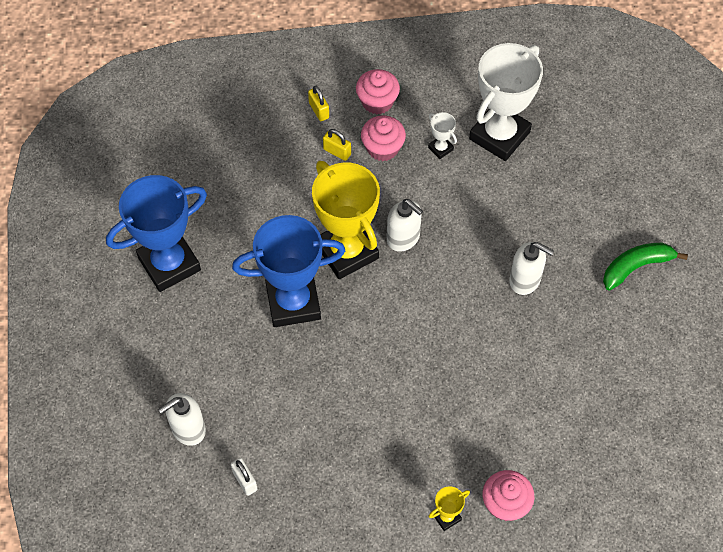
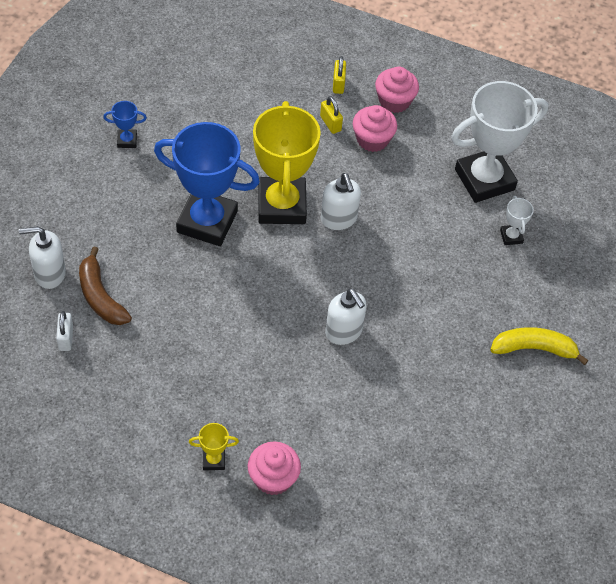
camera: 25 degrees right, 5 degrees down
blue trophy [106,175,207,292] -> blue trophy [103,101,147,148], size x0.41
white trophy [428,112,457,159] -> white trophy moved to [500,196,534,245]
white soap dispenser [509,242,554,295] -> white soap dispenser moved to [325,288,367,345]
green banana [603,243,688,291] -> yellow banana [490,327,589,365]
none -> brown banana [79,246,132,325]

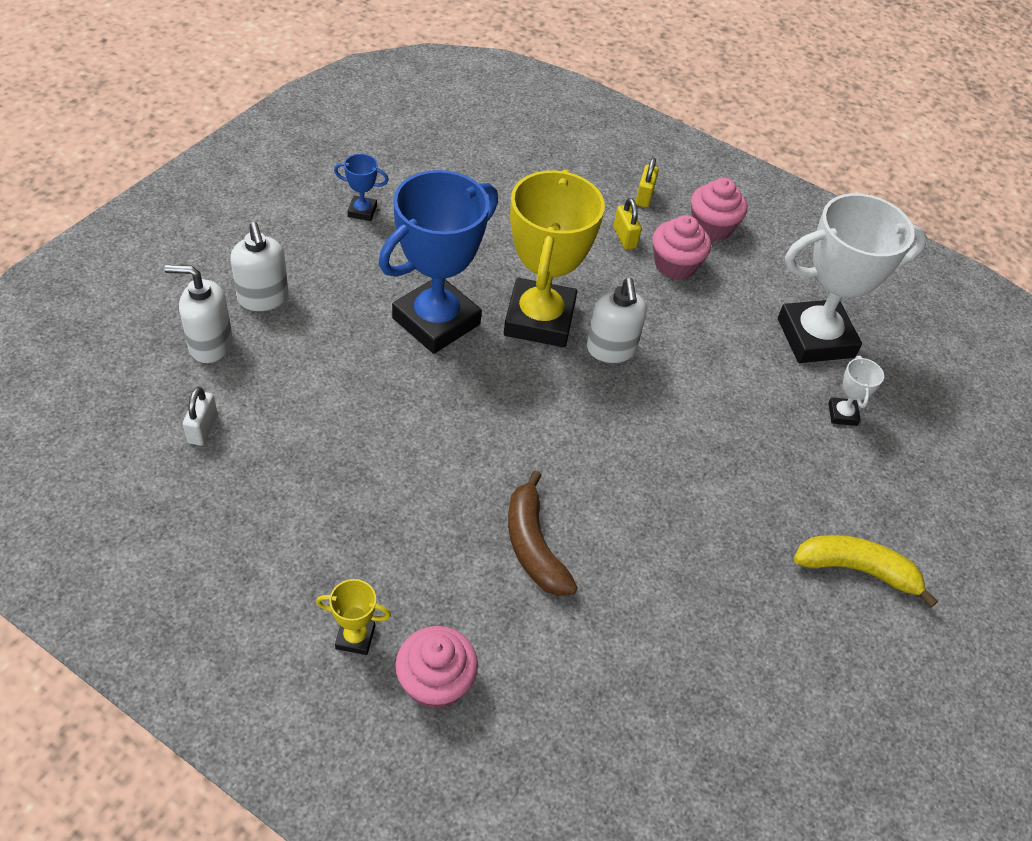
camera: 10 degrees right, 5 degrees down
brown banana [79,246,132,325] -> brown banana moved to [508,471,578,596]
blue trophy [154,122,260,246] -> blue trophy turned 75 degrees counterclockwise [379,170,498,354]
white soap dispenser [325,288,367,345] -> white soap dispenser moved to [230,222,289,311]

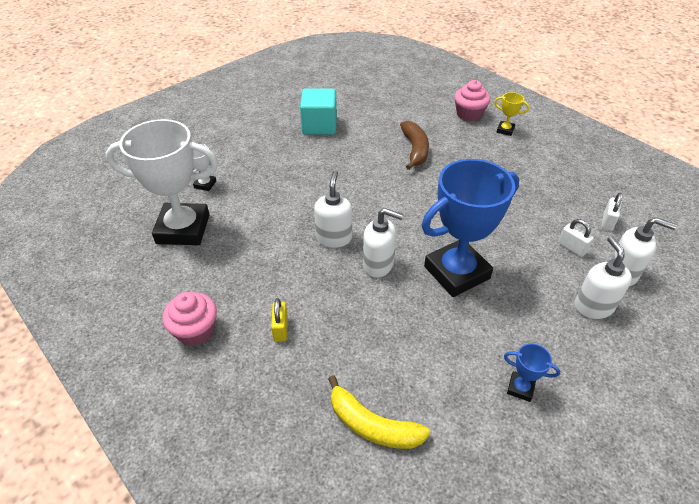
camera: 160 degrees left, 5 degrees down
yellow trophy [504,169,605,347] -> white soap dispenser [363,208,404,278]
yellow padlock [635,157,659,208] -> none
pink cupcake [653,215,711,280] -> none
yellow banana [793,535,938,607] -> yellow banana moved to [328,375,430,449]
none -> turquoise cube [300,88,337,135]
none -> white padlock [558,219,594,257]

